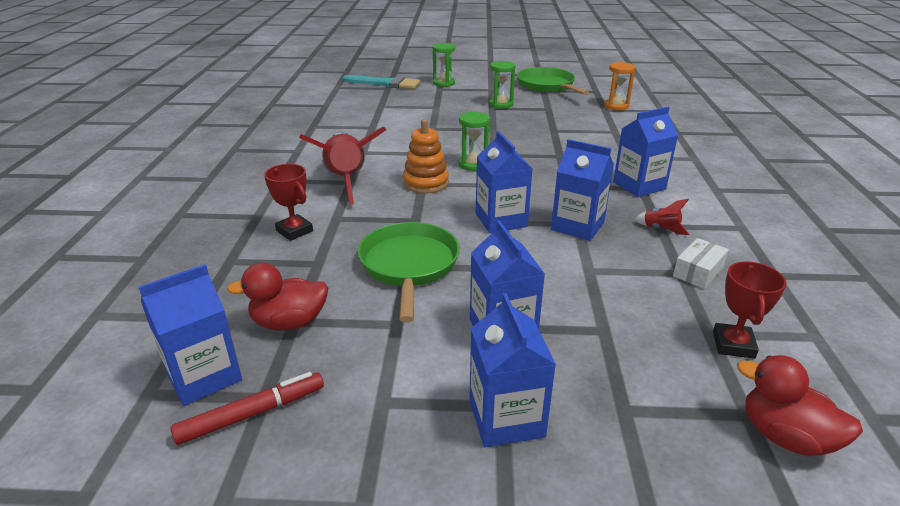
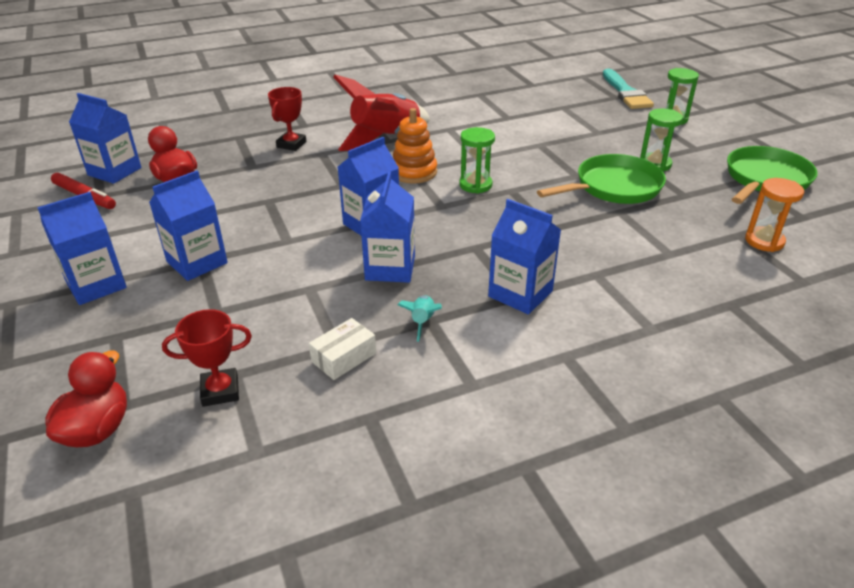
camera: 65 degrees right, 5 degrees up
green pan [358,222,460,323] -> green pan moved to [537,154,666,204]
red rocket [634,199,689,235] -> turquoise rocket [397,295,442,342]
white box [673,238,729,289] -> white box turned 60 degrees counterclockwise [309,318,376,380]

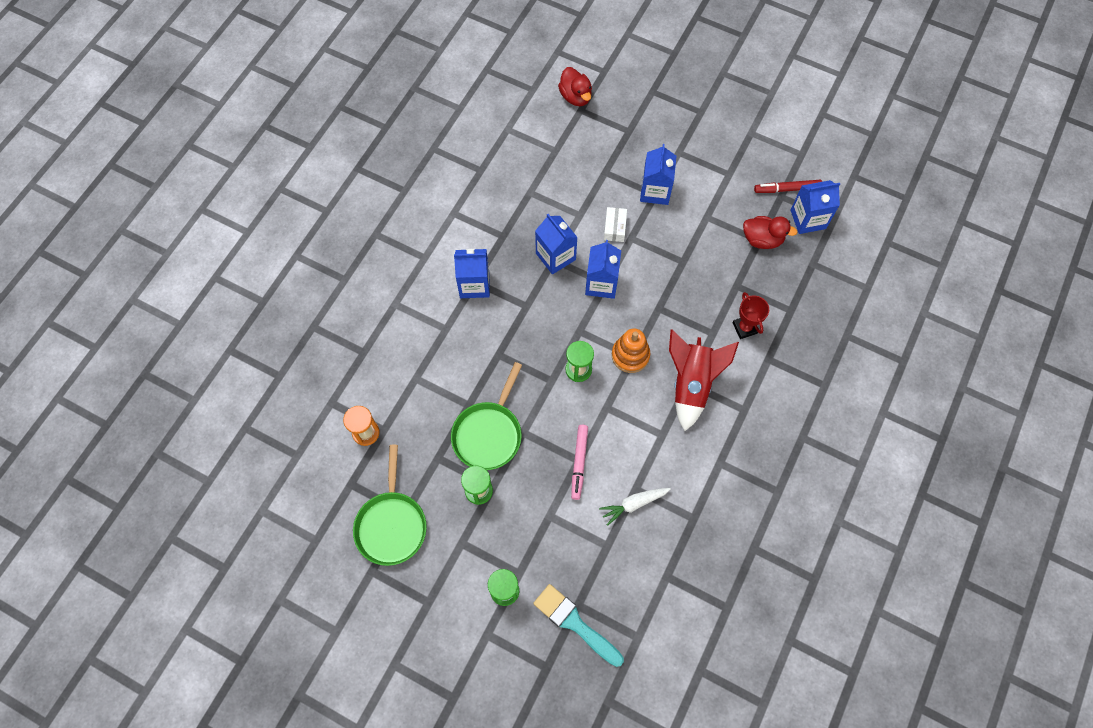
camera: 140 degrees right, 30 degrees up
blue carton [37,192,127,305] -> none
red trophy [162,309,252,407] -> none
white box [309,318,376,380] -> white box moved to [604,207,627,242]
turquoise rocket [397,295,442,342] -> none
none -> pink marker [571,425,588,500]
none -> white carrot [599,488,671,526]

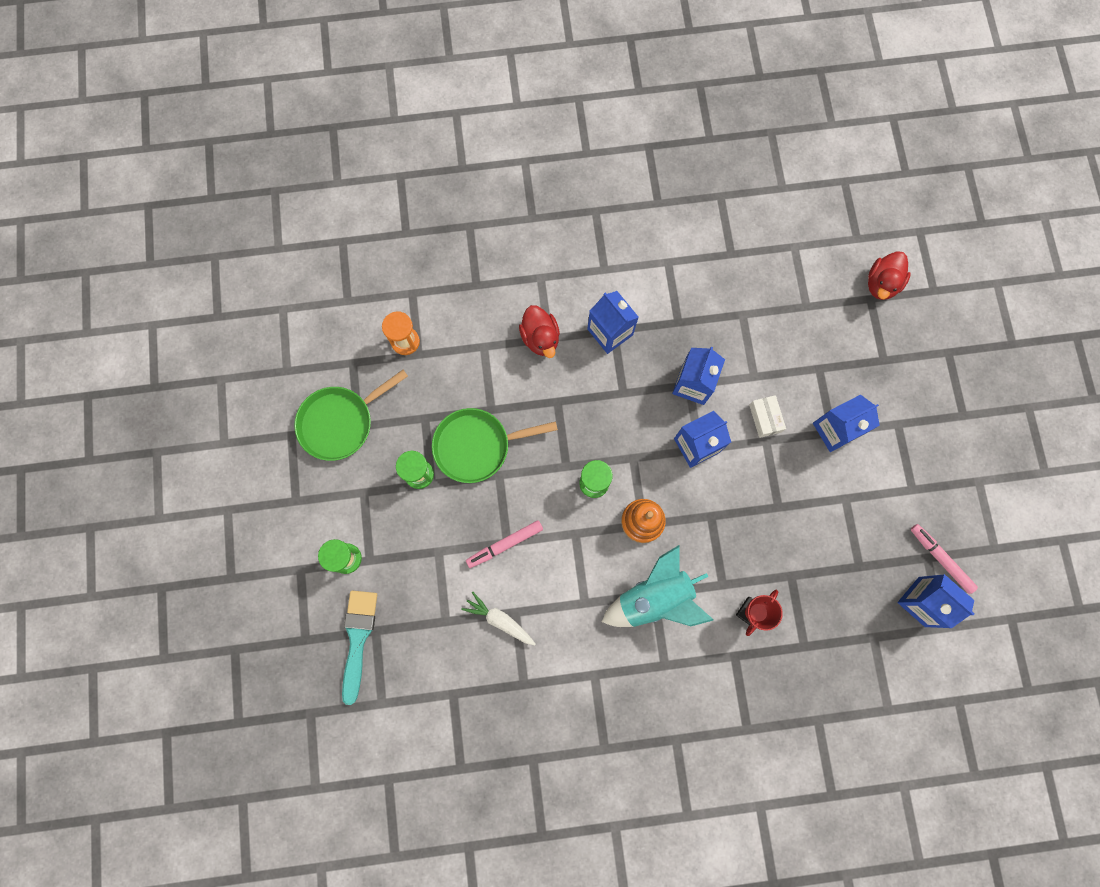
camera: 55 degrees right, 10 degrees up
white box [604,207,627,242] -> white box turned 75 degrees counterclockwise [749,395,786,438]
red rocket [669,329,739,431] -> turquoise rocket [602,545,714,627]
red duck [743,216,798,249] -> red duck moved to [519,305,560,358]
red marker [754,180,822,193] -> pink marker [911,524,978,594]

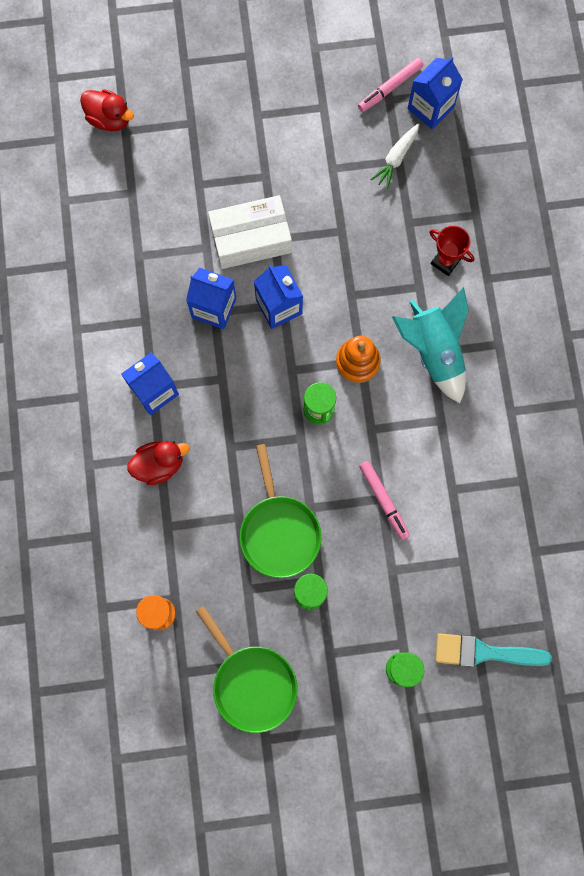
camera: 90 degrees left, 0 degrees up
white carrot [461,592,536,646] -> white carrot moved to [370,123,420,189]
white box [749,395,786,438] -> white box [208,195,292,269], size x2.01
blue carton [813,394,880,452] -> none

